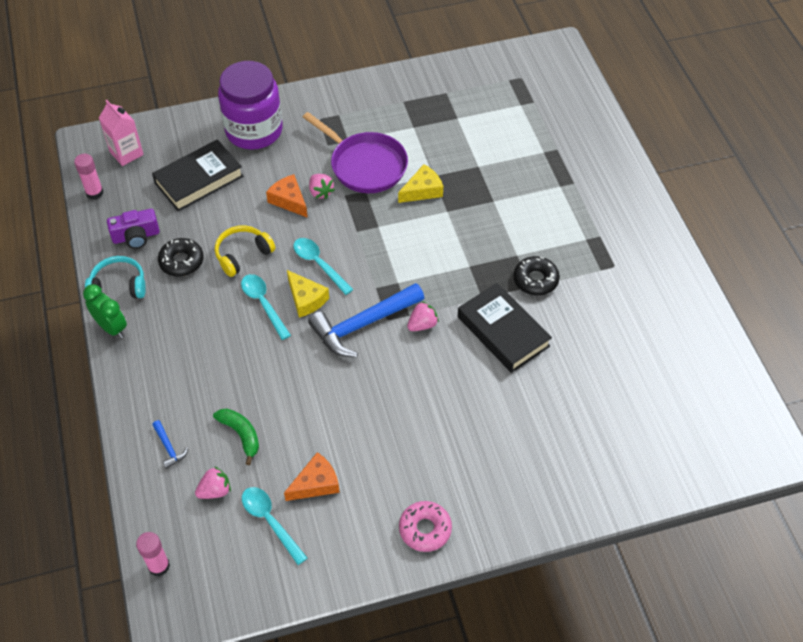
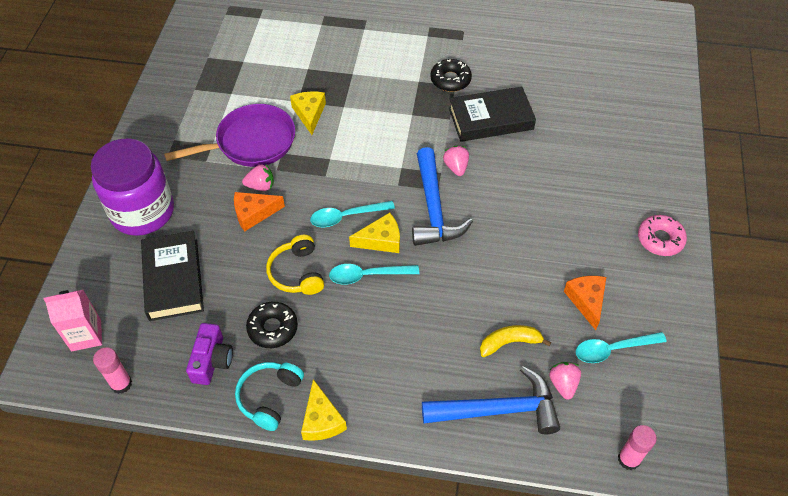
camera: 65 degrees left, 0 degrees up
green clock [83,284,127,338] -> yellow cheese [301,379,347,441]
blue hammer [152,420,188,469] -> blue hammer [422,366,560,434], size x2.36
green banana [213,409,259,465] -> yellow banana [480,325,551,357]

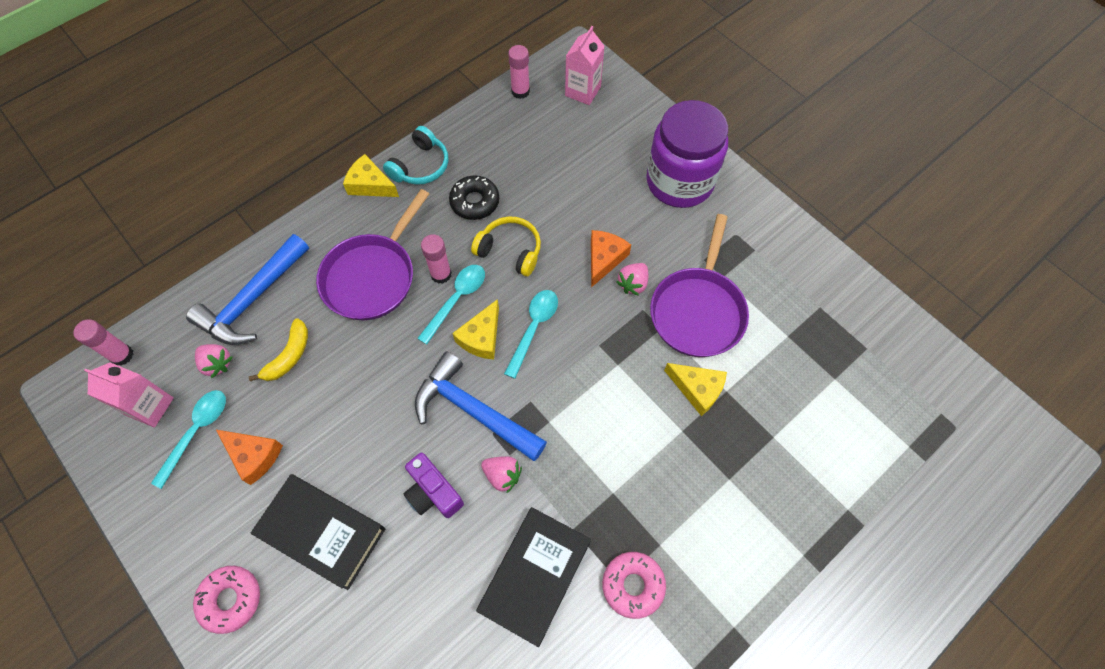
camera: 130 degrees right, 10 degrees up
black book [141,231,204,321] -> black book moved to [250,474,385,590]
purple camera [186,323,233,385] -> purple camera moved to [404,453,464,518]
turquoise headphones [235,362,304,431] -> turquoise headphones turned 60 degrees clockwise [383,126,448,185]
black donut [430,59,472,92] -> pink donut [602,552,666,619]
none -> pink carton [84,362,174,428]
none -> purple pan [316,189,429,320]
none -> pink glue stick [421,234,452,284]

